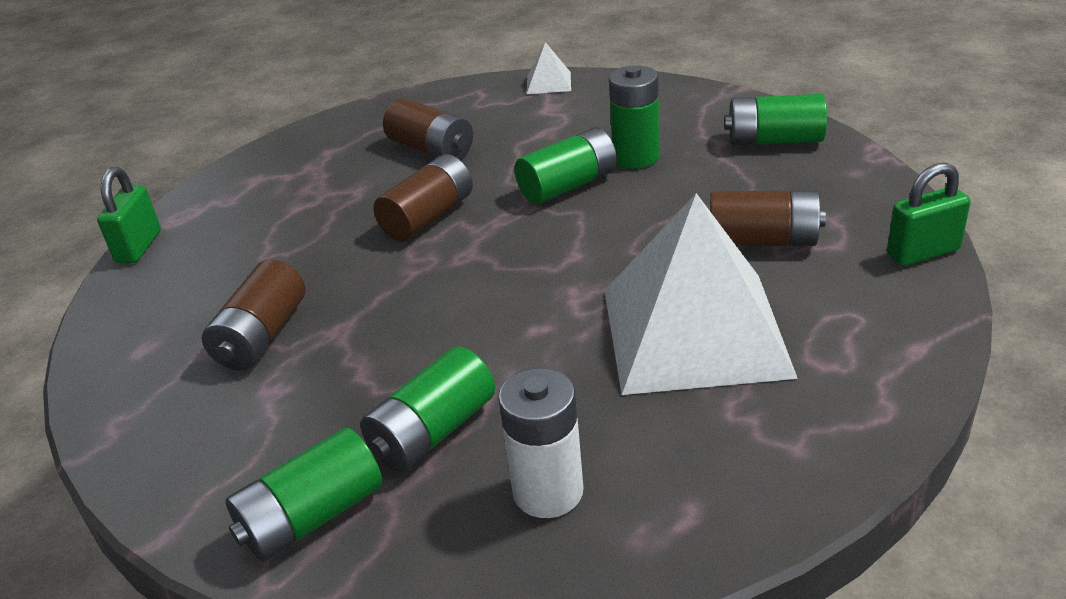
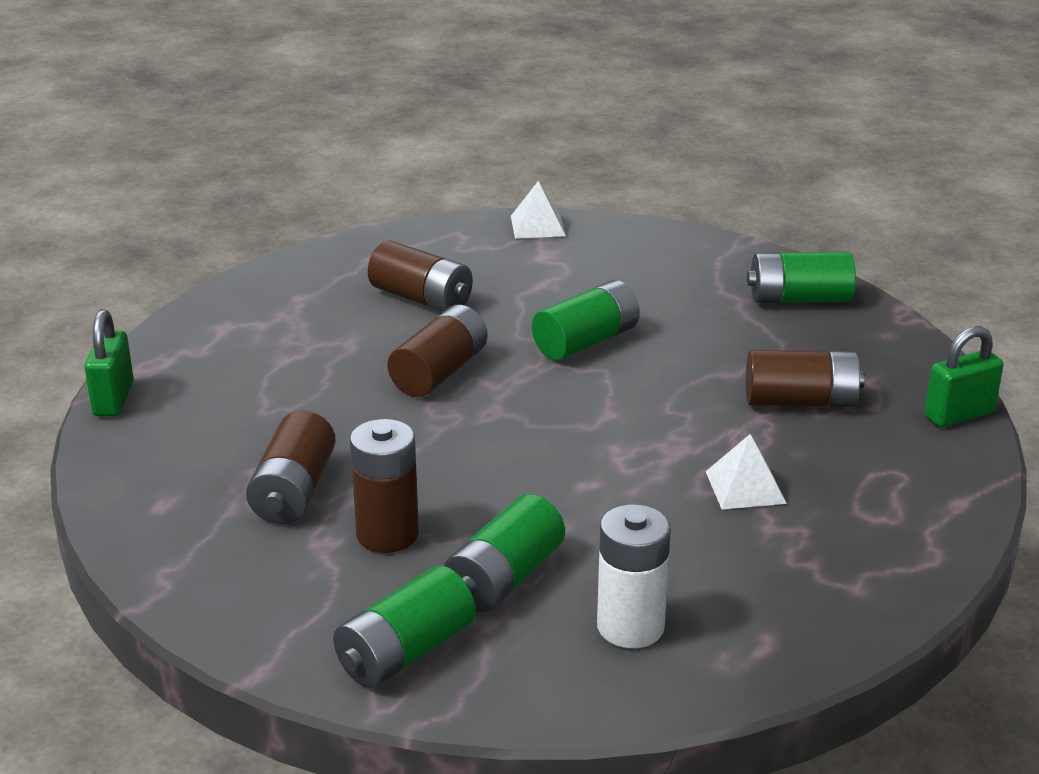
camera: 10 degrees left, 5 degrees down
white pyramid [604,193,798,395] -> white pyramid [706,434,787,510], size x0.40
green battery [609,65,659,169] -> none
none -> brown battery [350,419,419,553]

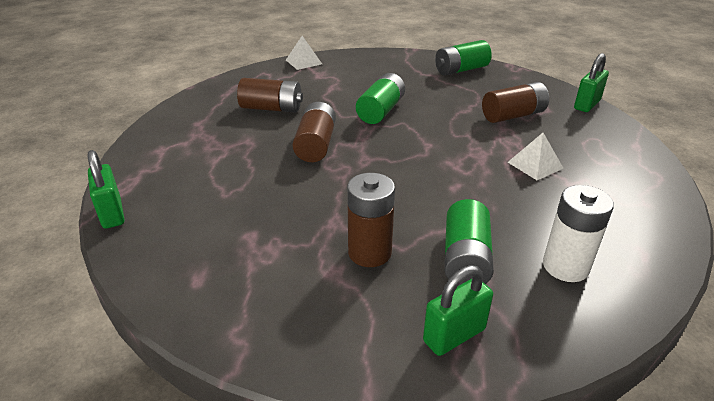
camera: 25 degrees left, 5 degrees up
brown battery [246,411,336,524] -> none
green battery [333,566,476,688] -> green padlock [423,265,493,356]

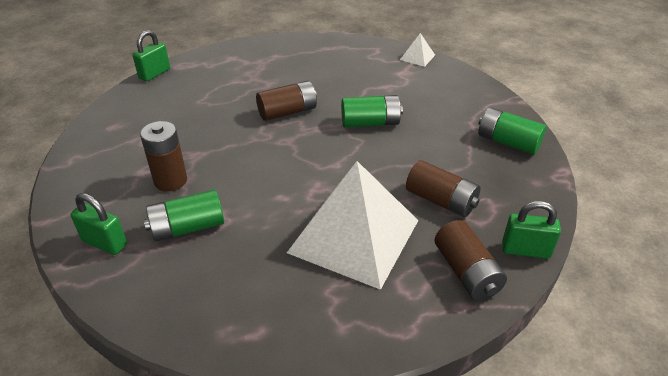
camera: 60 degrees right, 5 degrees up
brown battery [237,78,303,113] -> brown battery moved to [435,220,507,301]
white pyramid [508,133,563,180] -> white pyramid [287,161,418,290], size x2.50
white battery [543,185,614,282] -> none

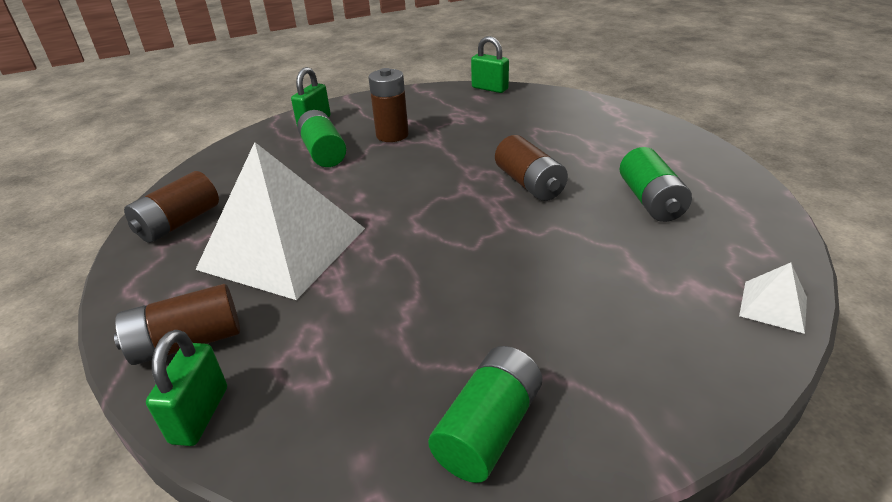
camera: 90 degrees right, 5 degrees down
green padlock [132,30,170,81] -> green padlock moved to [471,36,509,93]
green battery [341,95,403,128] -> green battery moved to [620,147,692,222]
brown battery [406,160,480,217] -> brown battery moved to [124,171,219,243]

